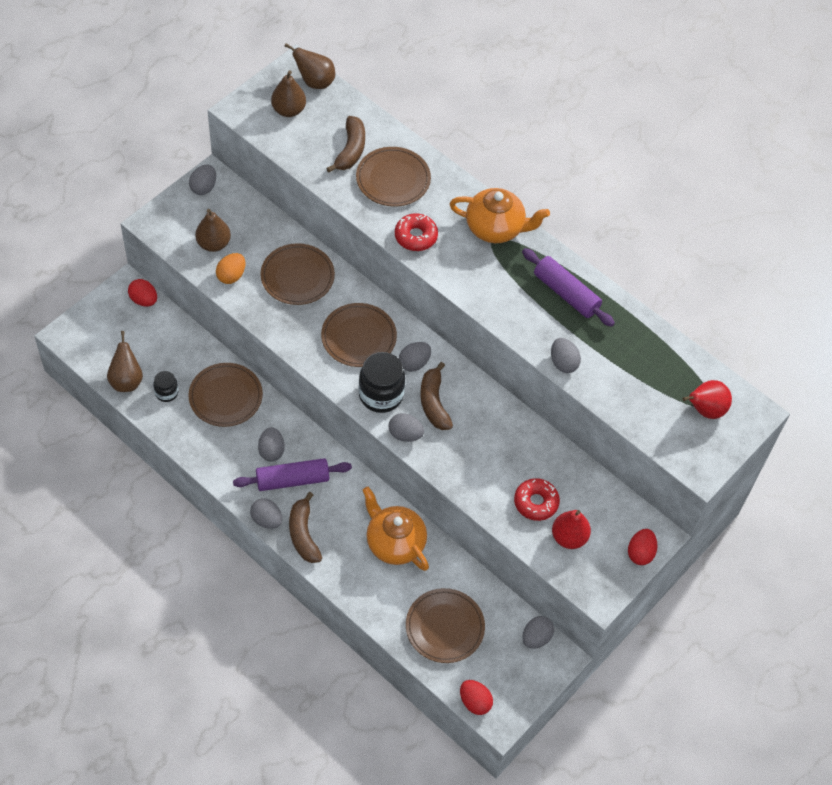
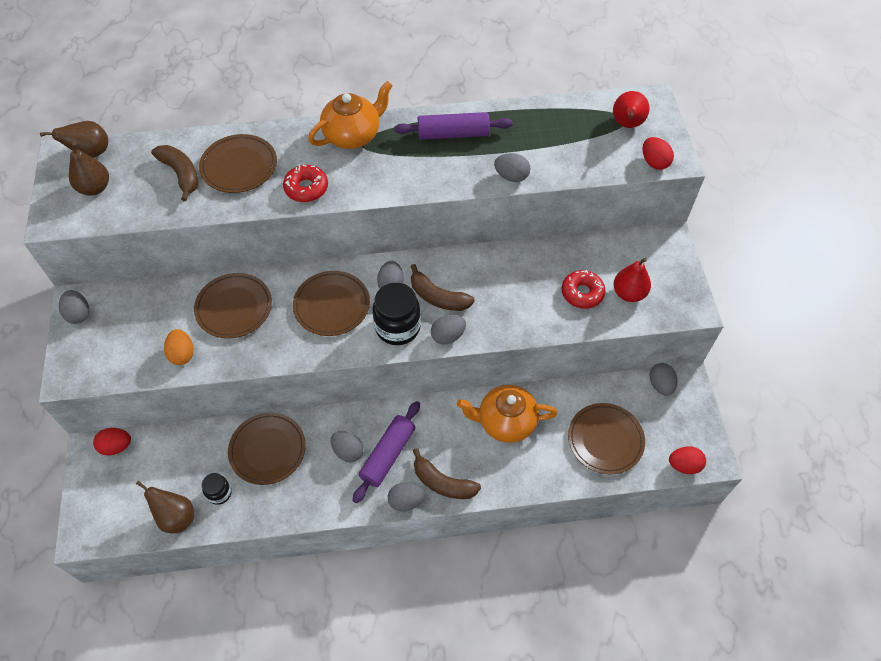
camera: 45 degrees left, 0 degrees up
brown pear [195,209,231,252] -> none
red egg [628,529,657,565] -> red egg moved to [643,137,674,170]

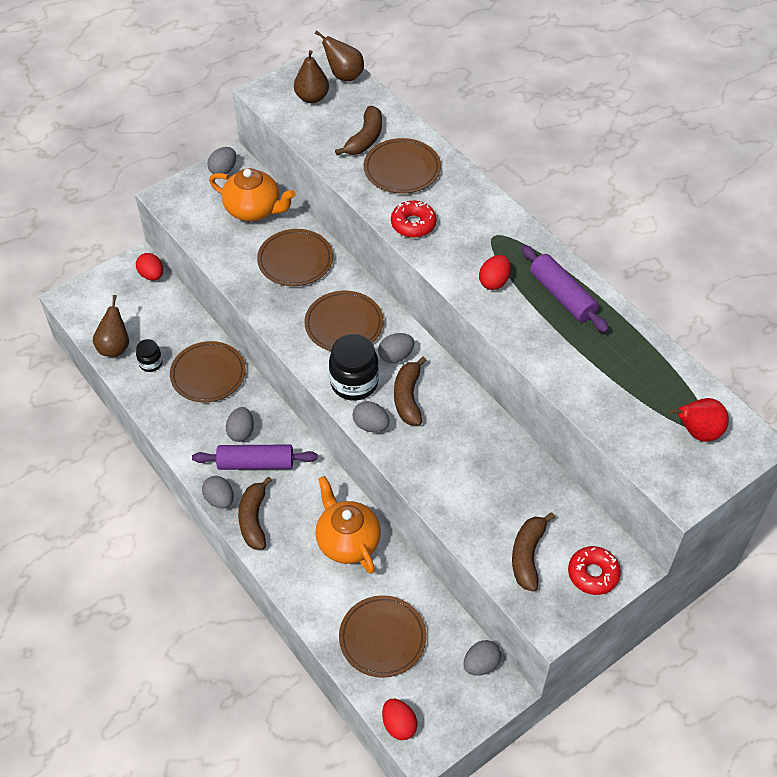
camera: 60 degrees right, 5 degrees down
orange egg [164,329,194,365] -> none
orange teapot [308,81,393,149] -> orange teapot moved to [209,168,296,221]
grey egg [494,153,531,182] -> none
red donut [562,270,606,309] -> red donut moved to [568,546,621,595]
red pear [613,258,651,302] -> brown banana [512,513,555,592]
red egg [643,137,674,170] -> red egg moved to [479,255,511,290]

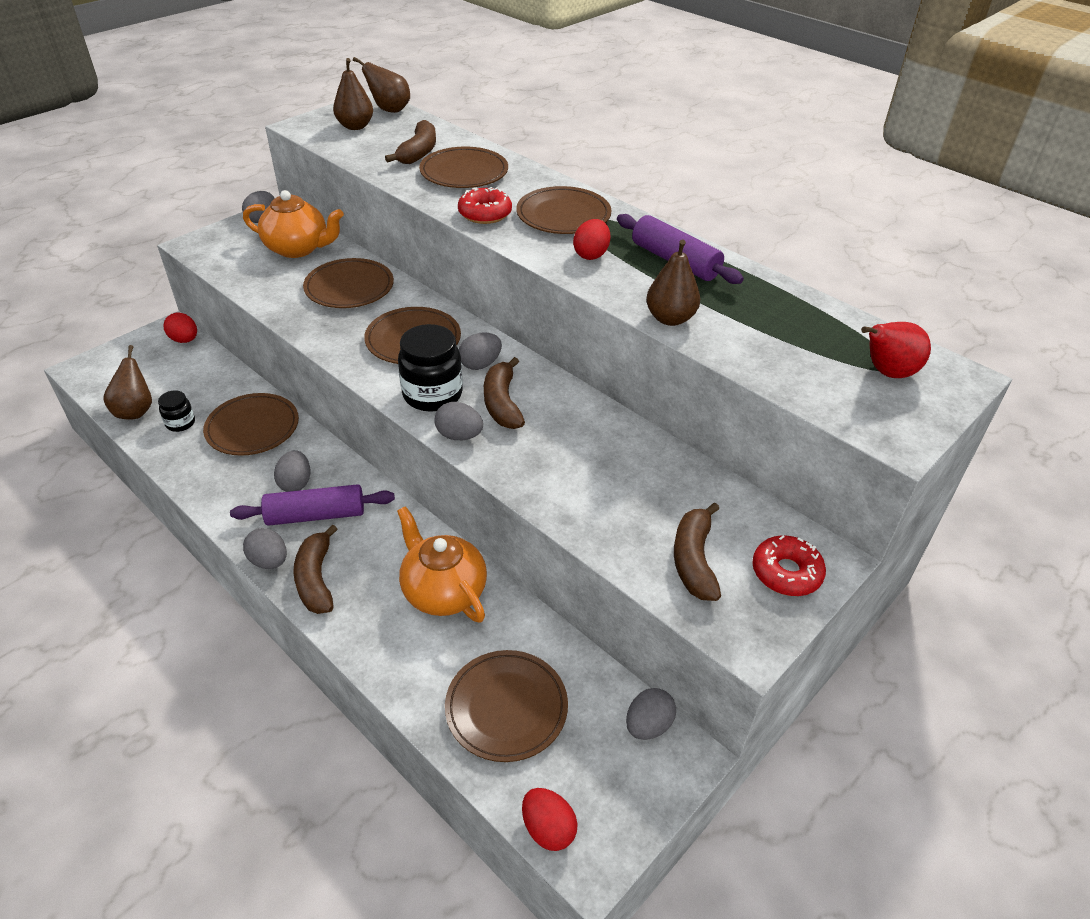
camera: 10 degrees left, 10 degrees down
none -> brown plate [516,186,611,234]
none -> brown pear [646,239,700,326]

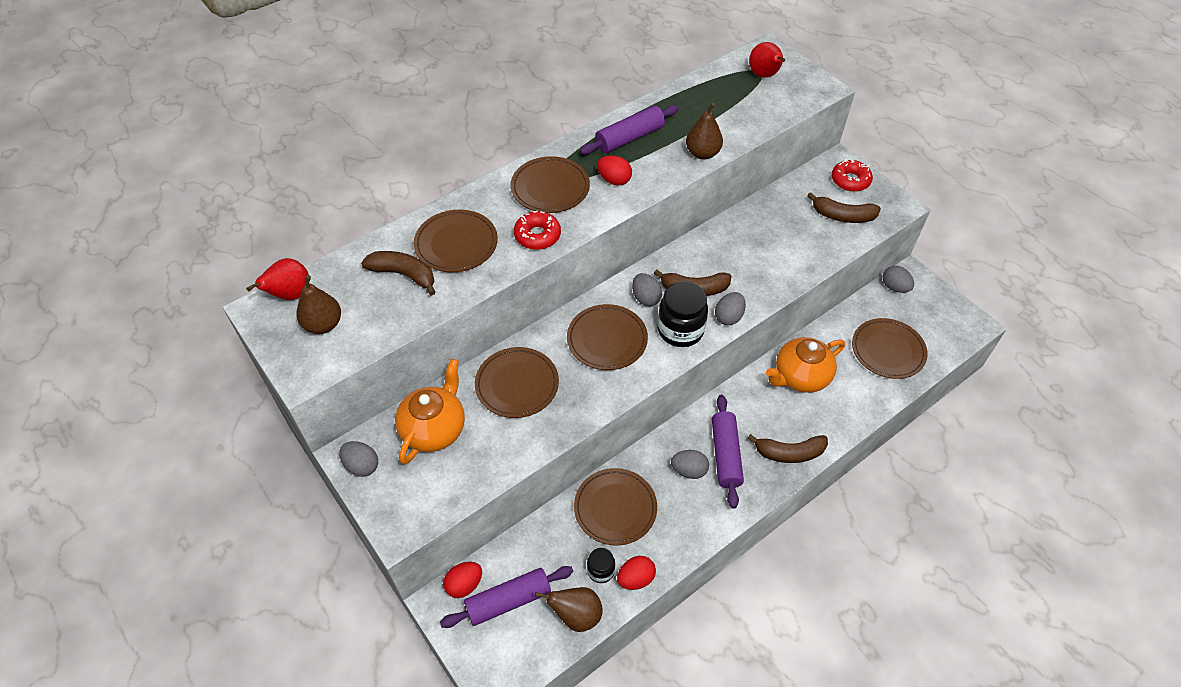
camera: 80 degrees left, 10 degrees up
grey egg [243,528,287,569] -> none
brown pear [353,57,410,113] -> red pear [246,258,309,300]
red egg [522,788,578,851] -> red egg moved to [617,556,656,590]
none -> purple rolling pin [440,566,573,628]

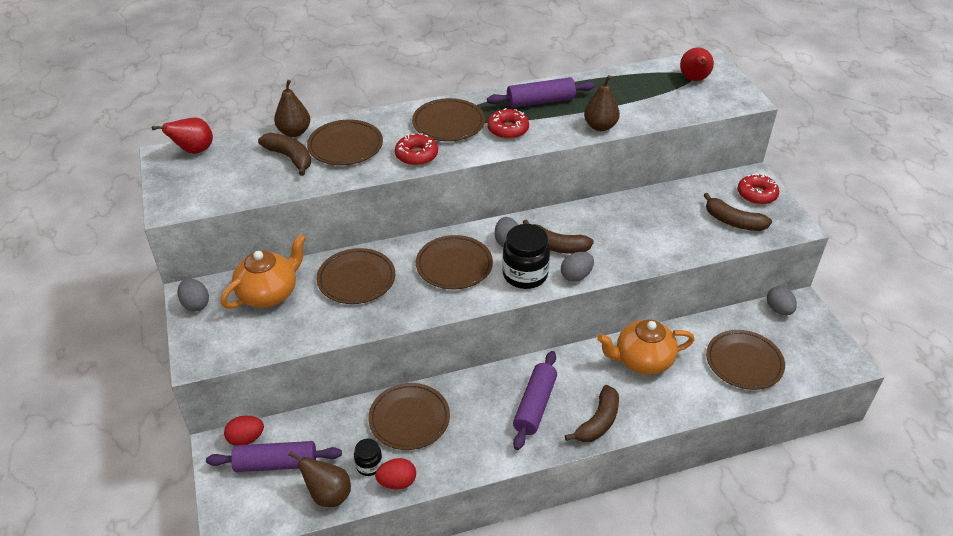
camera: 20 degrees right, 10 degrees down
brown pear [296,275,341,334] -> brown pear moved to [274,80,310,137]
red egg [597,155,632,185] -> red donut [487,108,529,139]
grey egg [671,450,709,479] -> none
brown banana [747,434,828,463] -> brown banana turned 75 degrees counterclockwise [565,385,619,442]

